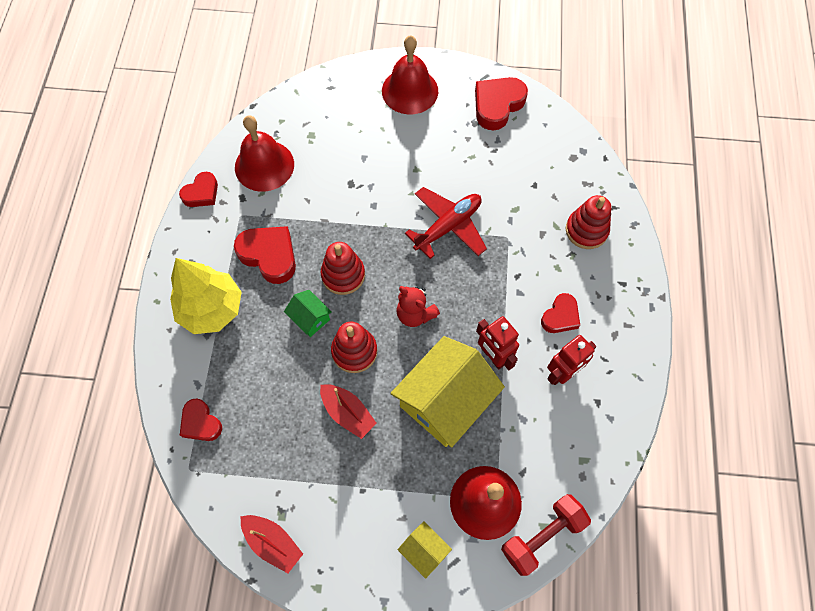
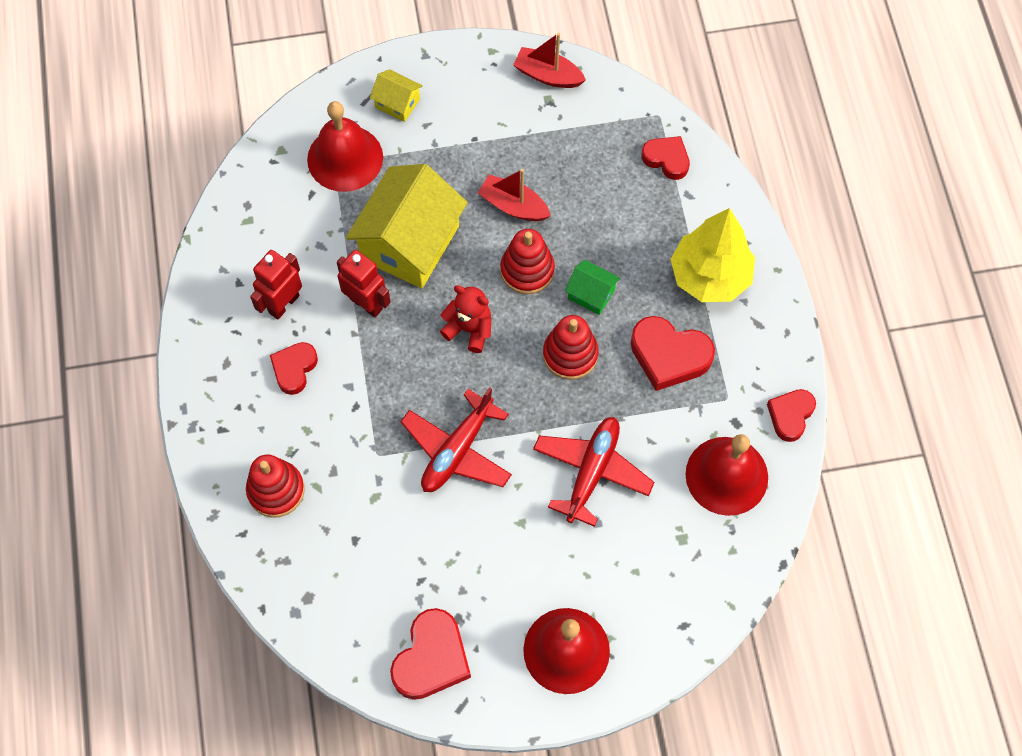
camera: 165 degrees right, 0 degrees up
red dumbbell [501,494,591,576] -> none
none -> red plane [533,417,655,527]

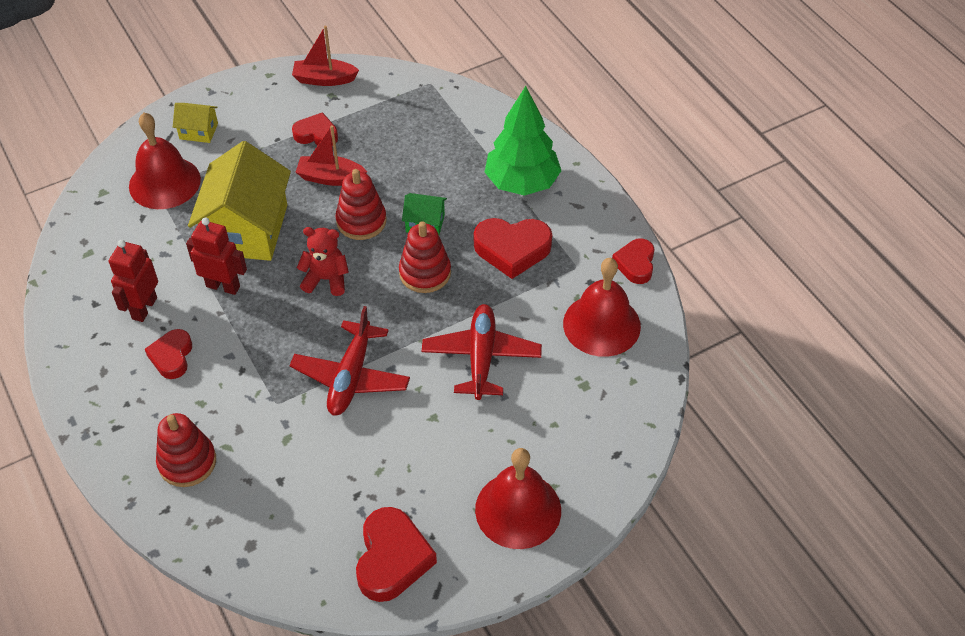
camera: 20 degrees left, 15 degrees down
red heart [642,136,690,180] -> red heart moved to [292,112,338,146]
yellow tree [670,208,755,302] -> green tree [485,86,561,196]

